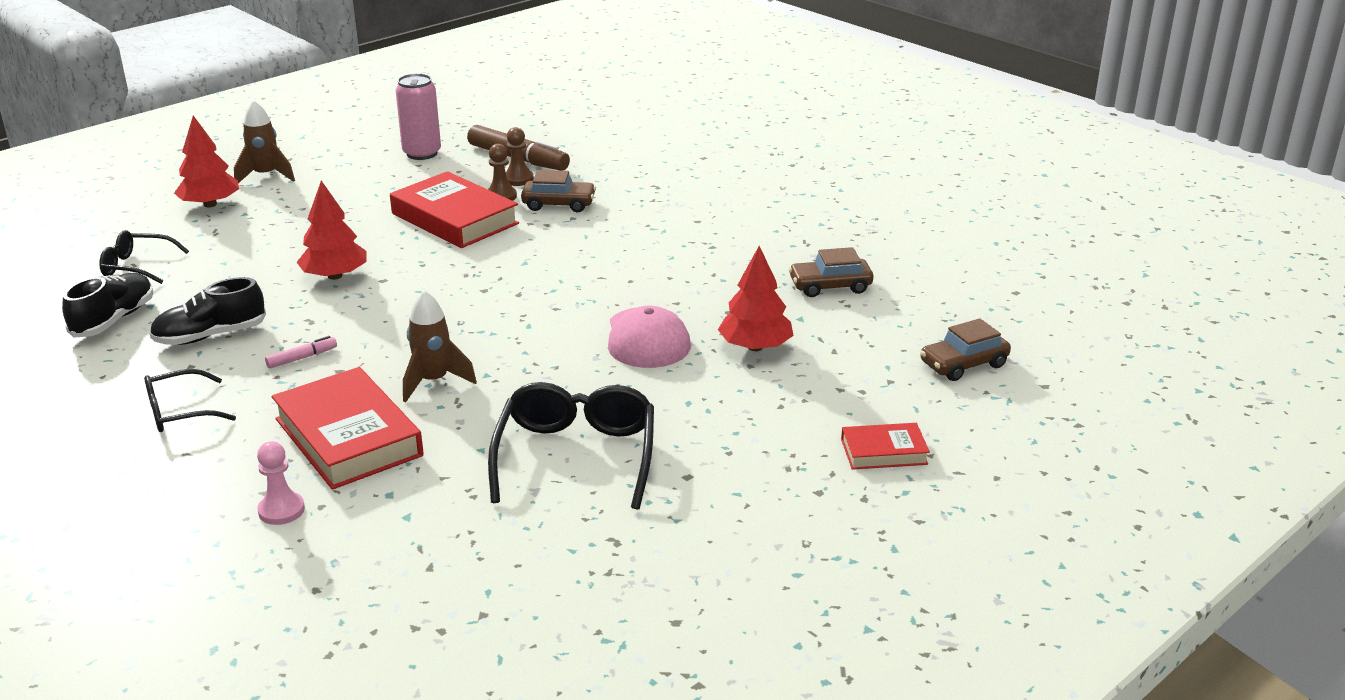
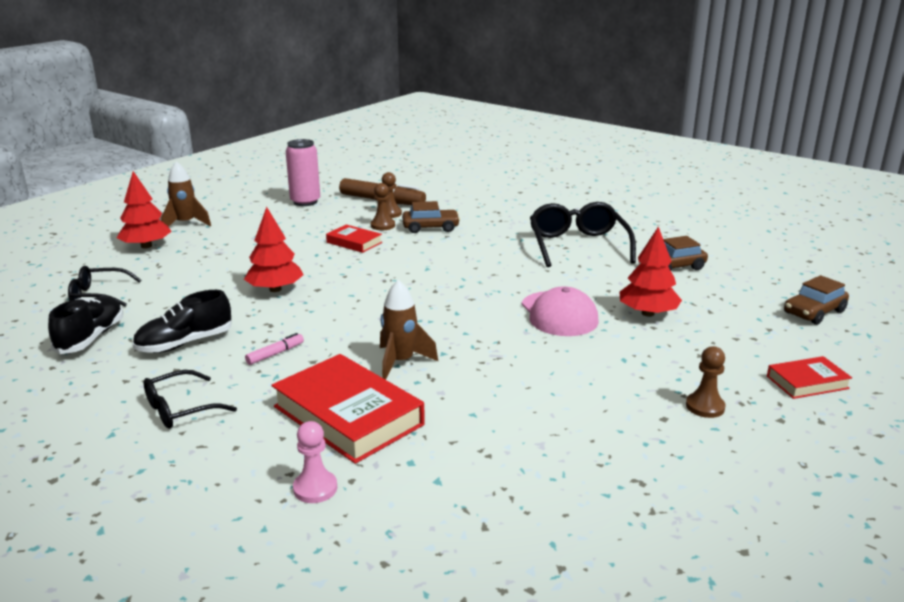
camera: 10 degrees left, 5 degrees down
red book [390,171,519,248] -> red book [326,225,382,253], size x0.53
black glasses [488,382,654,510] -> black glasses moved to [530,202,636,267]
none -> brown pawn [686,346,726,418]

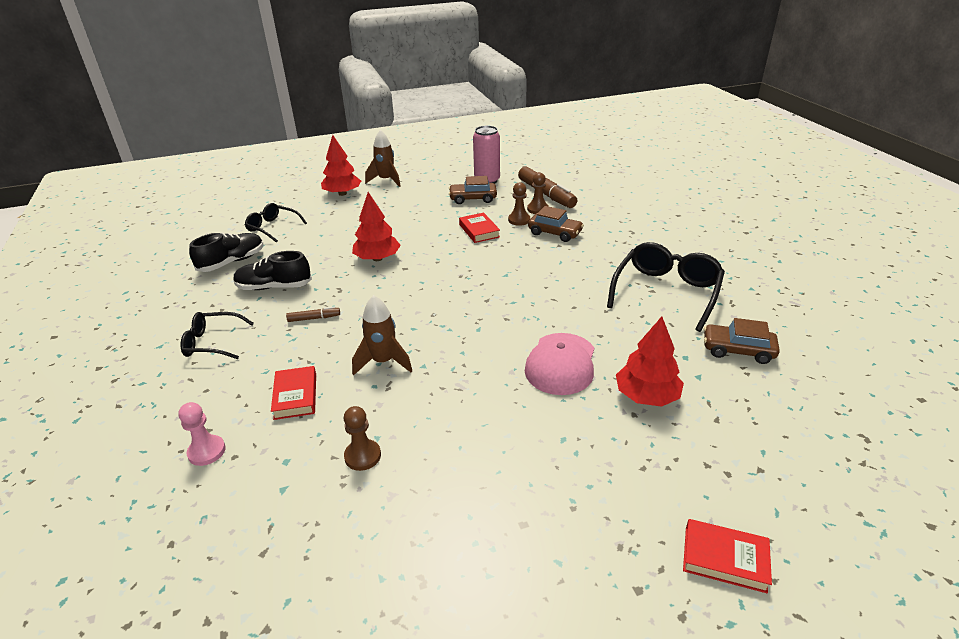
camera: 35 degrees right, 10 degrees up
pink marker [245,333,304,365] -> brown marker [286,307,340,322]
red book [271,354,425,464] -> red book [271,366,316,420], size x0.53
brown pawn [686,346,726,418] -> brown pawn moved to [344,406,381,471]
brown car [784,275,849,325] -> brown car moved to [449,176,497,204]

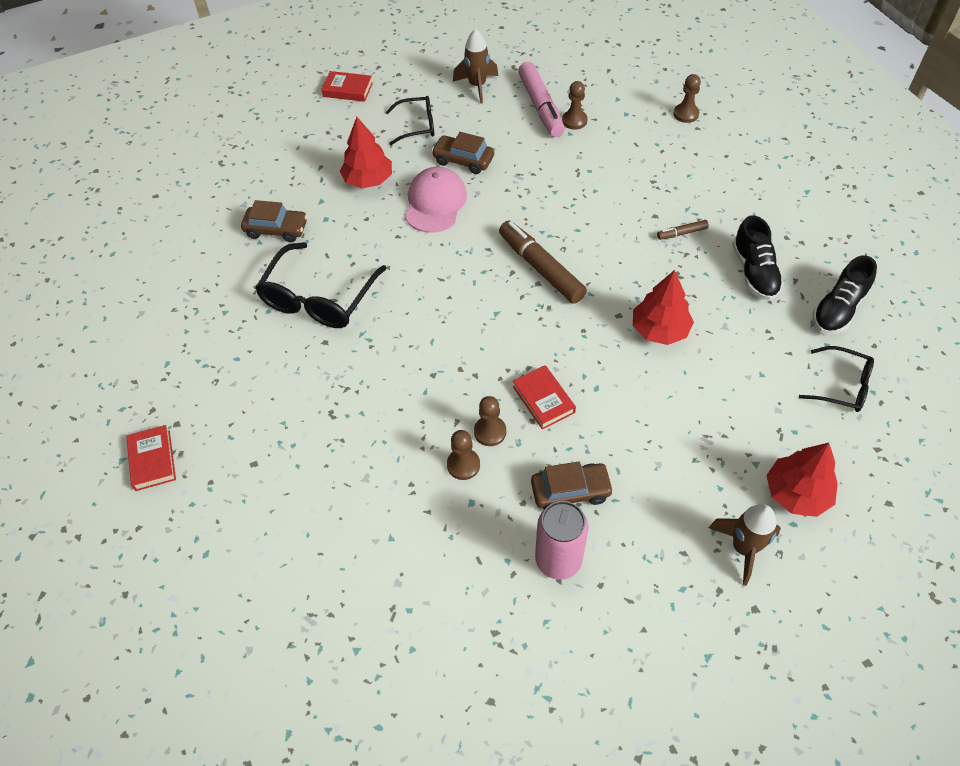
camera: 175 degrees right, 20 degrees up
pink pawn [178,402,226,466] -> brown pawn [673,74,701,123]
black glasses [180,312,254,359] -> black glasses moved to [386,96,434,145]
black shoe [233,251,312,290] -> black shoe turned 90 degrees clockwise [732,215,784,300]
red book [271,366,316,420] -> red book moved to [126,425,176,491]
brown rocket [352,295,412,375] -> brown rocket moved to [453,29,499,104]
brown marker [518,167,577,208] -> brown marker moved to [499,221,587,304]
brown car [528,206,584,242] -> brown car moved to [431,132,494,174]
none -> pink marker [518,62,565,137]

